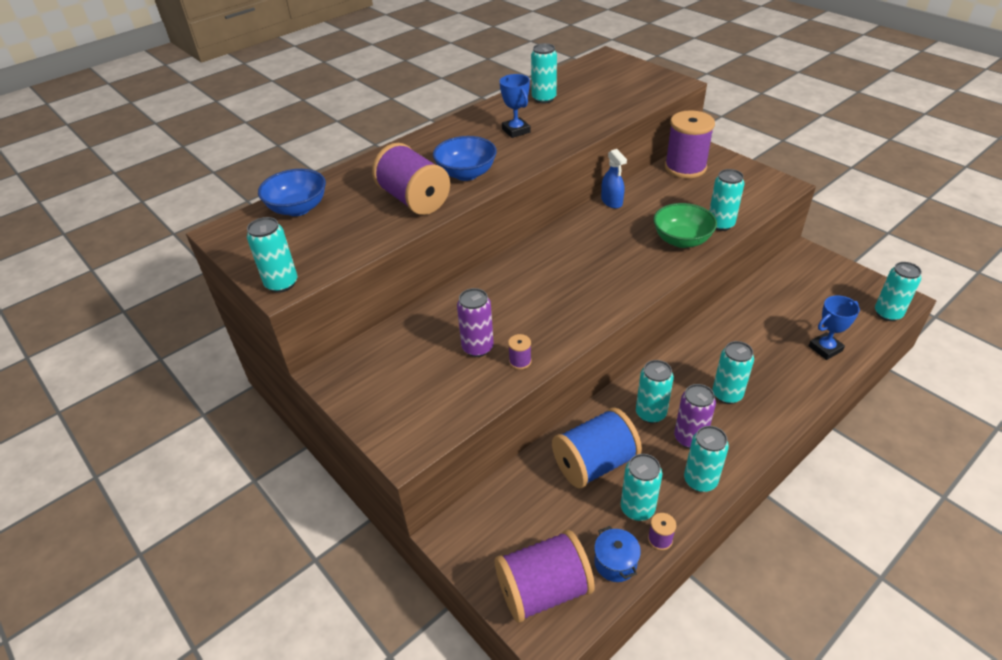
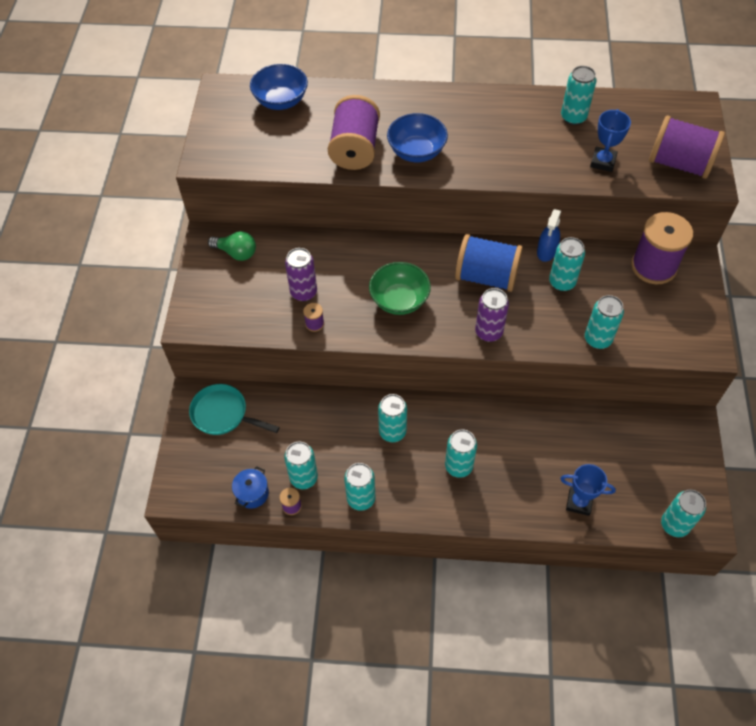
camera: 45 degrees right, 15 degrees up
turquoise can [247,217,297,293] -> turquoise can moved to [549,237,585,291]
purple spool [495,530,595,623] -> purple spool moved to [649,115,725,179]
blue trophy [500,74,531,138] -> blue trophy moved to [590,109,631,172]
blue spool [552,408,642,488] -> blue spool moved to [455,234,523,292]
green bowl [653,203,717,248] -> green bowl moved to [369,262,431,315]
purple can [674,384,716,448] -> purple can moved to [475,288,509,342]
none -> turquoise pan [189,384,280,435]
none -> green light bulb [208,231,256,261]

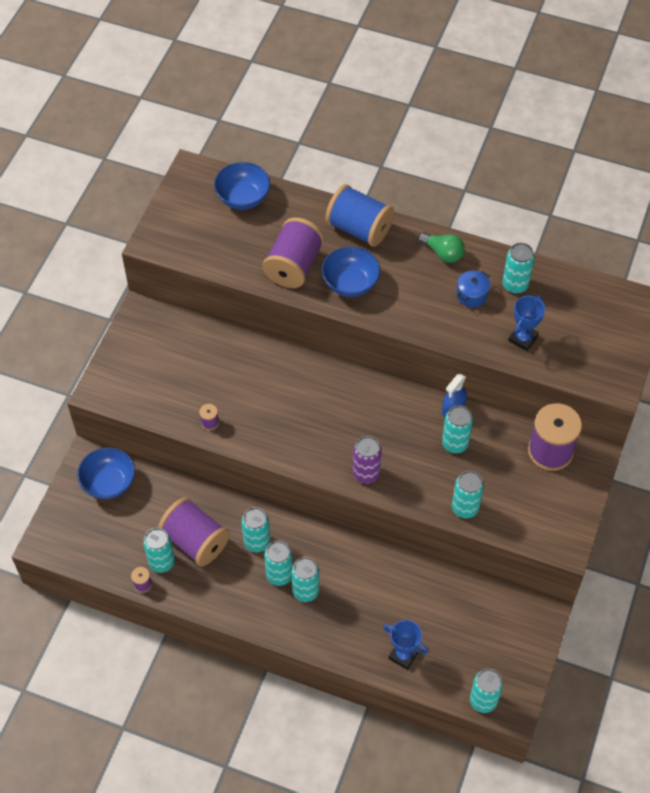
camera: 15 degrees right, 0 degrees up
turquoise pan [189,384,280,435] -> blue bowl [77,447,135,500]
green light bulb [208,231,256,261] -> green light bulb moved to [418,232,465,263]
blue pot [232,466,269,509] -> blue pot moved to [457,271,490,307]
purple can [285,248,317,301] -> none
turquoise can [344,463,375,511] -> turquoise can moved to [264,541,293,586]
green bowl [369,262,431,315] -> none
blue spool [455,234,523,292] -> blue spool moved to [325,184,394,247]
purple spool [649,115,725,179] -> purple spool moved to [158,497,230,566]

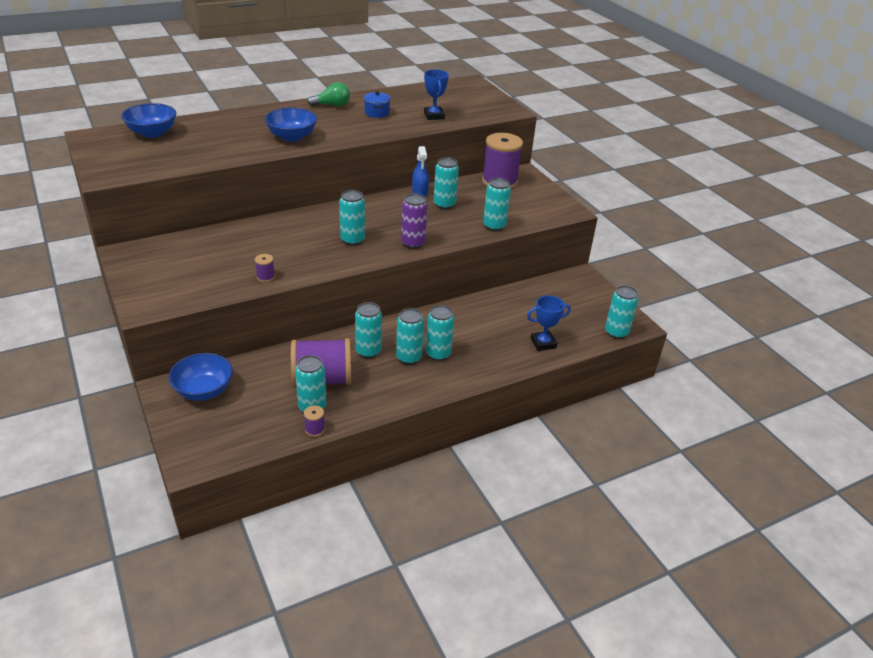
camera: 50 degrees left, 20 degrees down
purple spool [263,217,324,288] -> none
blue spool [325,184,394,247] -> none
turquoise can [502,243,535,294] -> turquoise can moved to [339,190,365,245]

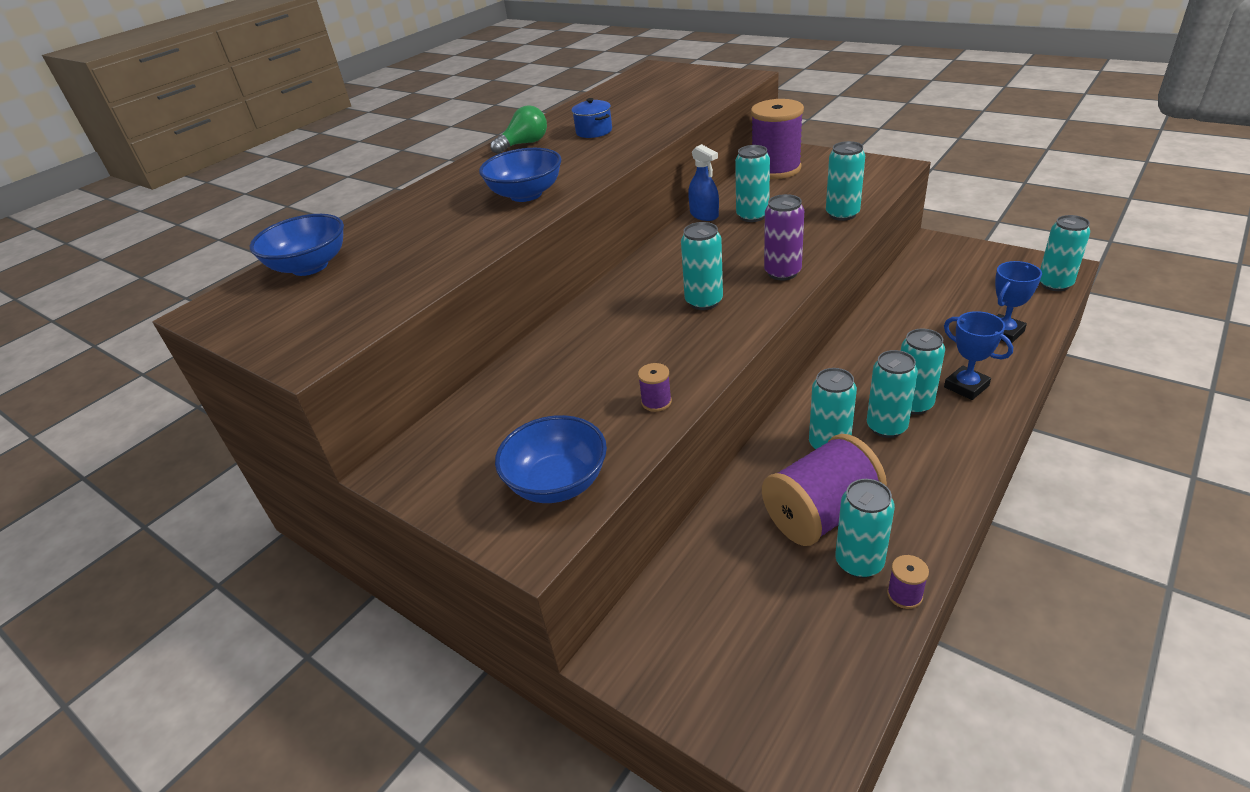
camera: 20 degrees left, 0 degrees up
blue bowl [168,353,233,401] -> blue bowl moved to [495,415,607,503]
blue trophy [424,69,449,120] -> blue trophy moved to [944,311,1013,400]

